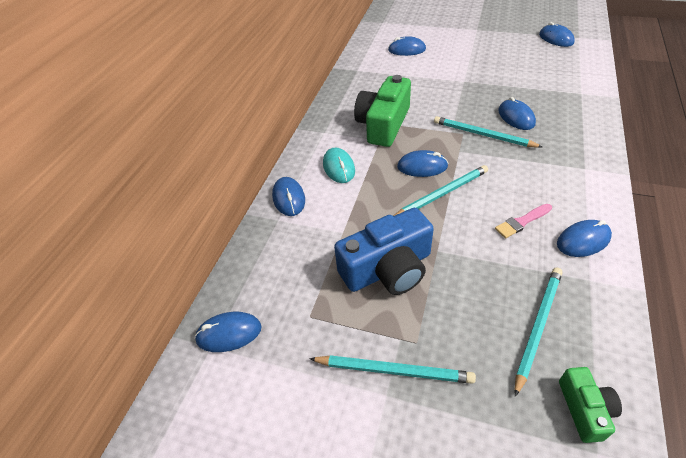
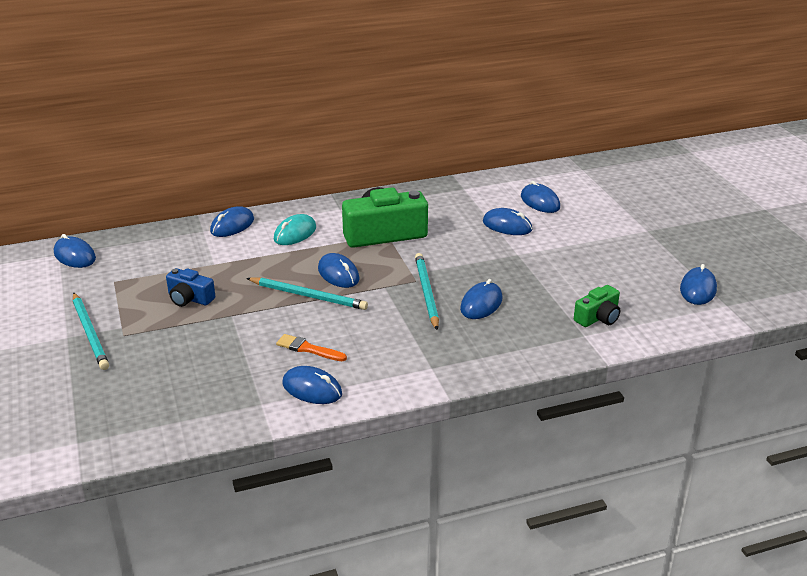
camera: 50 degrees right, 15 degrees down
blue camera [334,208,434,295] -> blue camera [166,268,215,307], size x0.53
pink brush [495,204,552,238] -> orange brush [276,334,347,361]
turquoise pencil [514,267,562,397] -> none
green camera [559,367,622,443] -> green camera moved to [574,285,620,327]
none -> blue mouse [483,208,532,235]

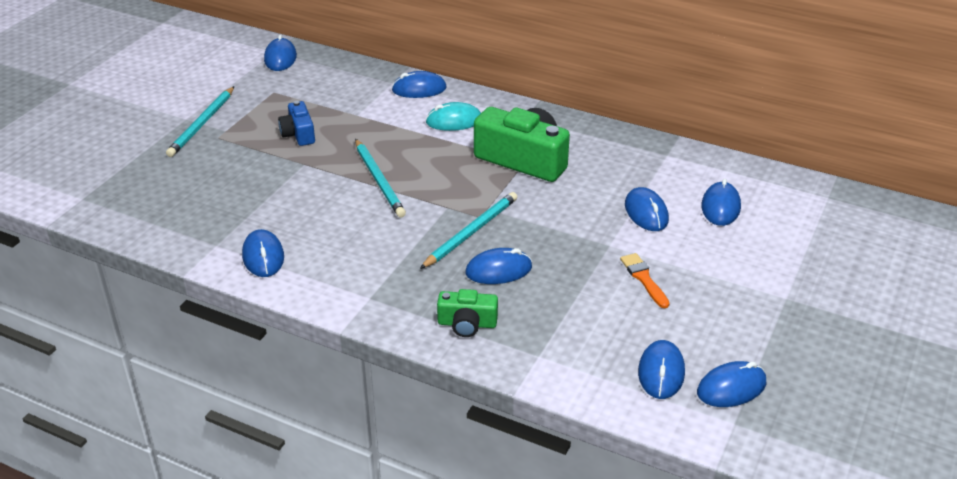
camera: 45 degrees right, 5 degrees up
orange brush [276,334,347,361] -> orange brush moved to [620,253,669,308]
blue mouse [318,253,360,288] -> blue mouse moved to [638,340,685,399]
green camera [574,285,620,327] -> green camera moved to [437,289,498,337]

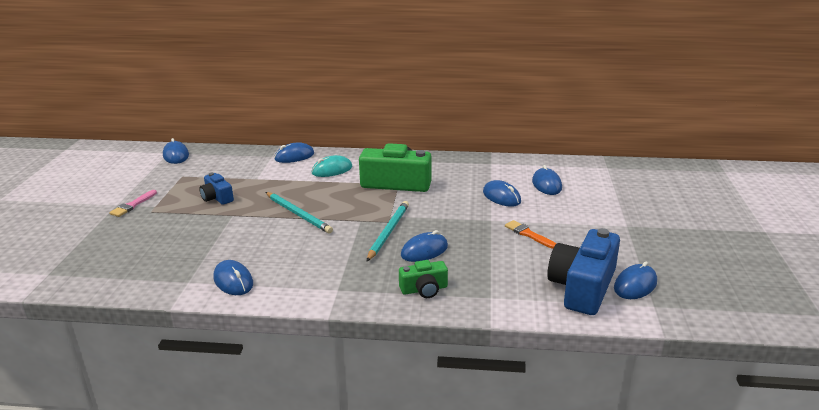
camera: 20 degrees left, 10 degrees down
turquoise pencil [166,86,234,157] -> pink brush [109,190,157,217]
blue mouse [638,340,685,399] -> blue camera [547,228,620,315]

